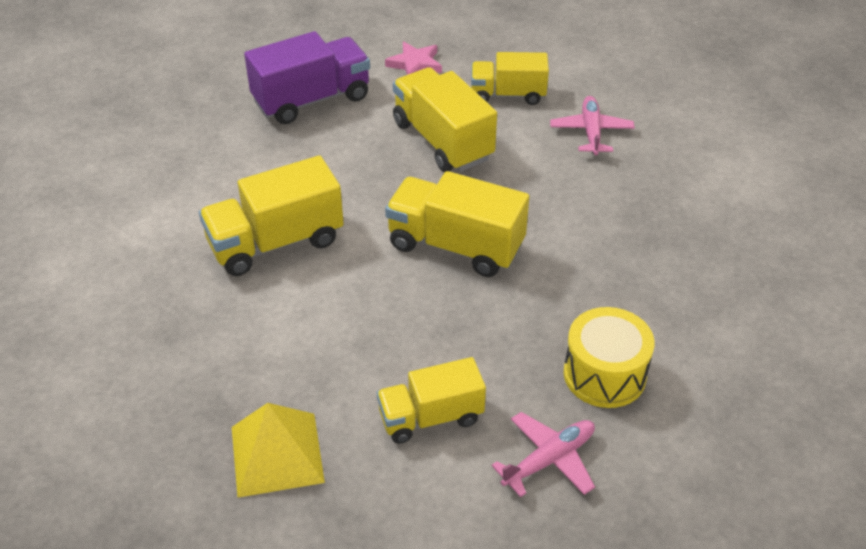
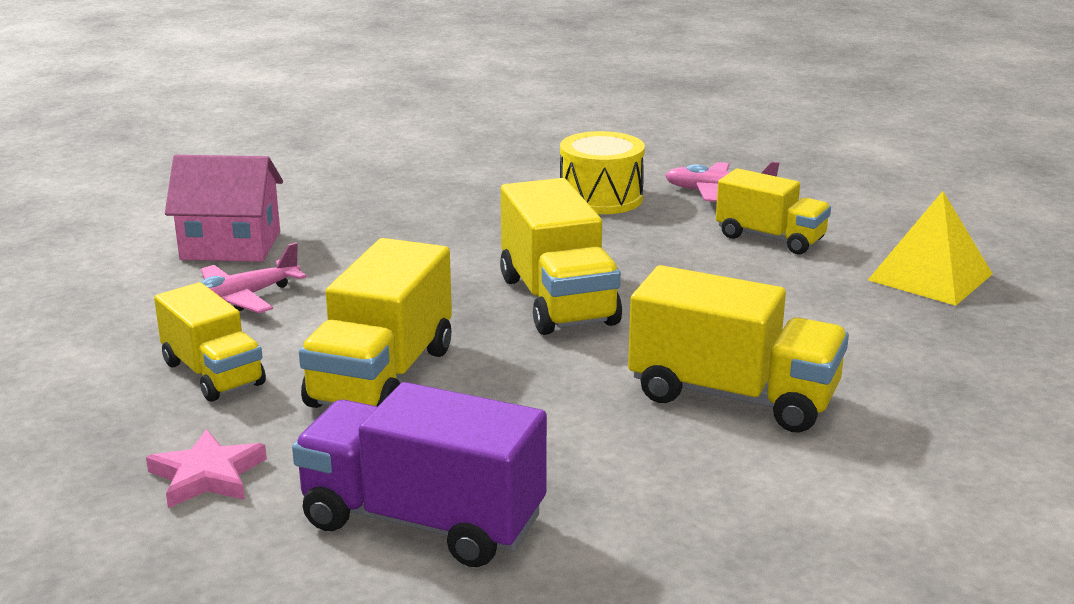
camera: 130 degrees left, 20 degrees down
none -> pink house [165,155,283,262]

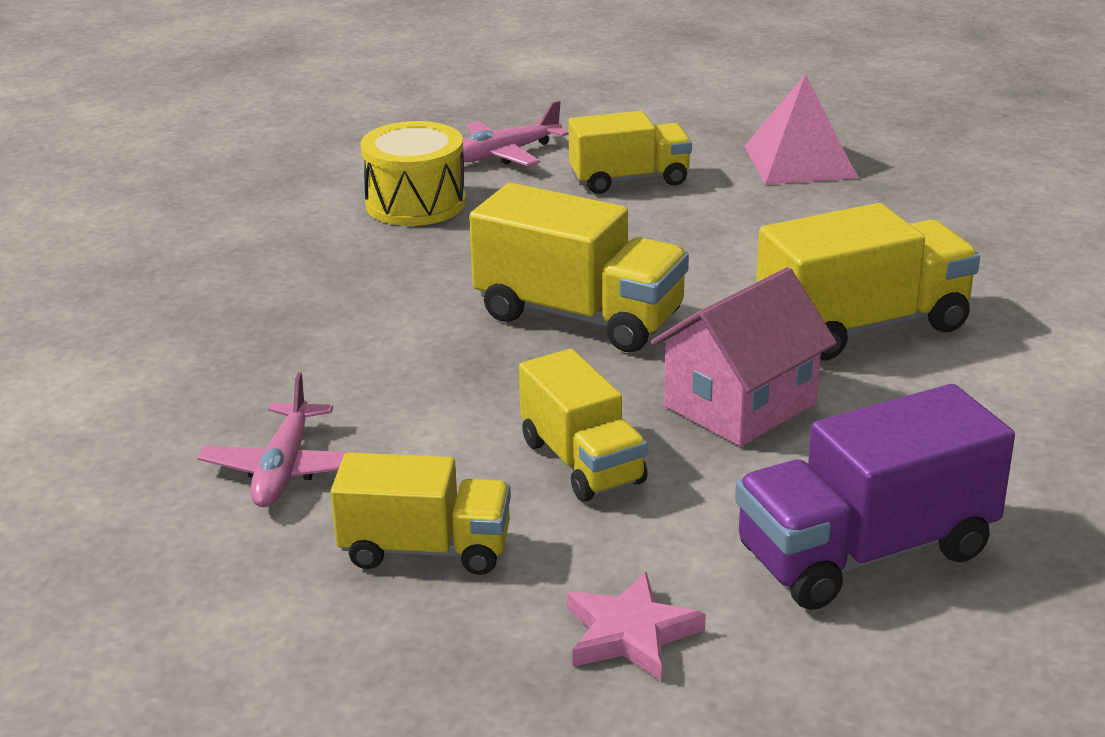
camera: 45 degrees left, 5 degrees up
pink house [165,155,283,262] -> pink house moved to [651,267,837,447]
yellow truck [299,238,452,408] -> yellow truck [519,349,648,502], size x0.66
yellow pyramid [868,191,993,306] -> pink pyramid [744,74,858,185]

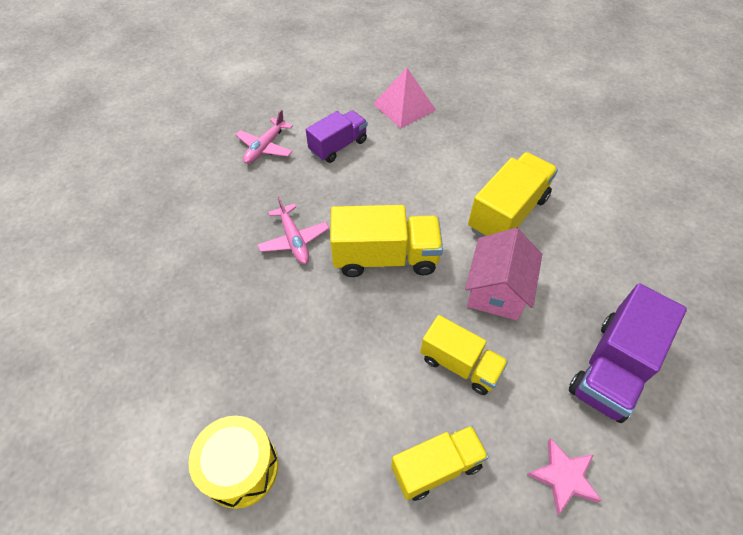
camera: 30 degrees left, 25 degrees up
pink plane [197,372,358,507] -> pink plane moved to [257,196,329,264]
yellow drum [360,121,466,226] -> yellow drum moved to [189,416,278,509]
yellow truck [568,111,692,194] -> purple truck [306,110,367,163]

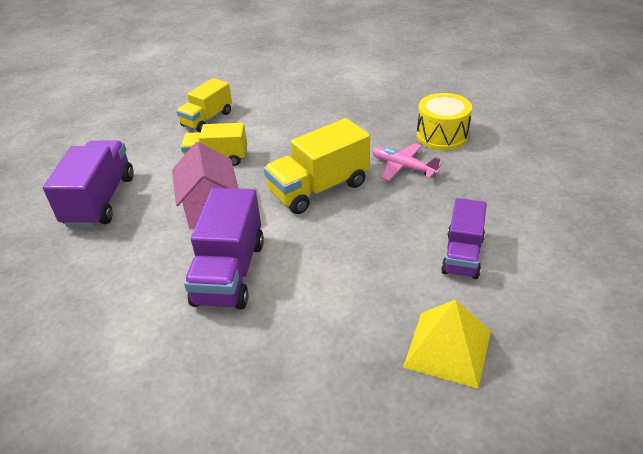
camera: 150 degrees right, 15 degrees down
yellow drum [189,416,278,509] -> yellow drum moved to [417,93,472,150]
pink plane [236,110,293,164] -> none
pink pyramid [373,68,436,128] -> yellow pyramid [403,300,491,389]
yellow truck [468,152,558,237] -> purple truck [184,188,264,310]
pink star [527,438,602,515] -> none

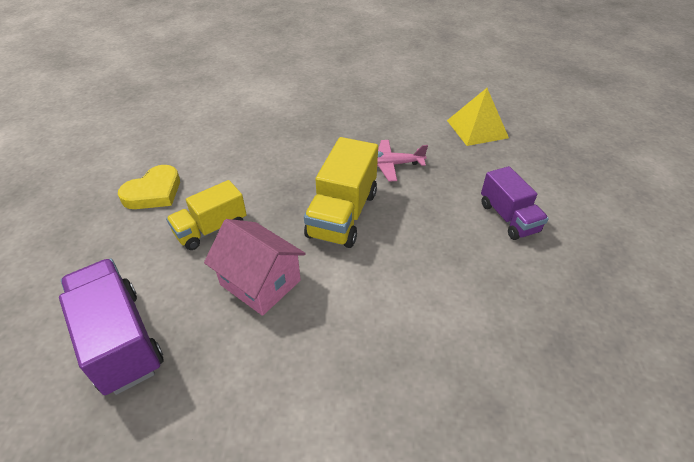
camera: 40 degrees left, 5 degrees up
yellow truck [176,78,232,132] -> yellow heart [118,165,180,209]
purple truck [184,188,264,310] -> none
yellow pyramid [403,300,491,389] -> yellow pyramid moved to [447,88,509,146]
yellow drum [417,93,472,150] -> none

